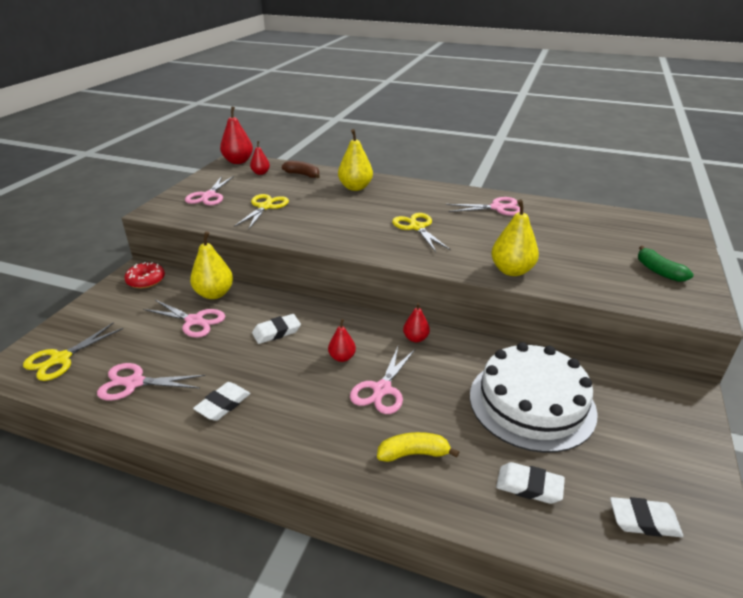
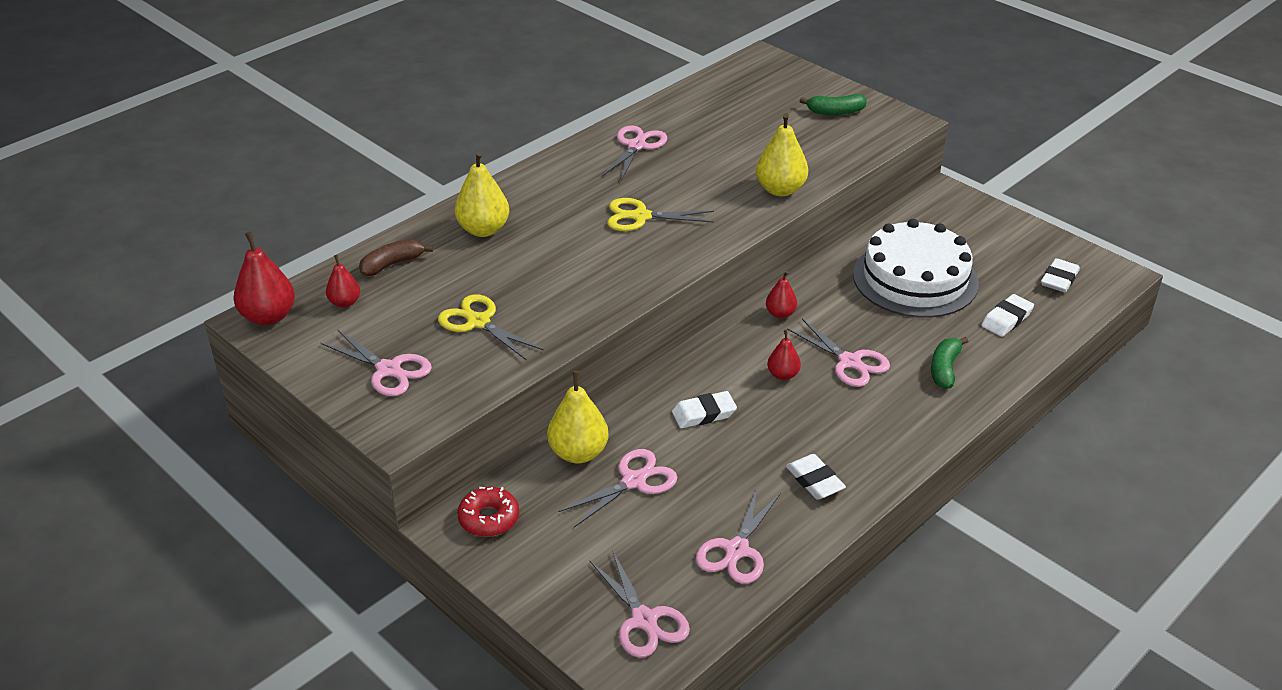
camera: 65 degrees left, 5 degrees up
yellow scissors [23,323,123,381] -> pink scissors [589,549,690,658]
white eraser [252,314,301,344] -> white eraser turned 75 degrees clockwise [672,391,737,428]
yellow banana [377,432,459,462] -> green banana [931,337,969,389]

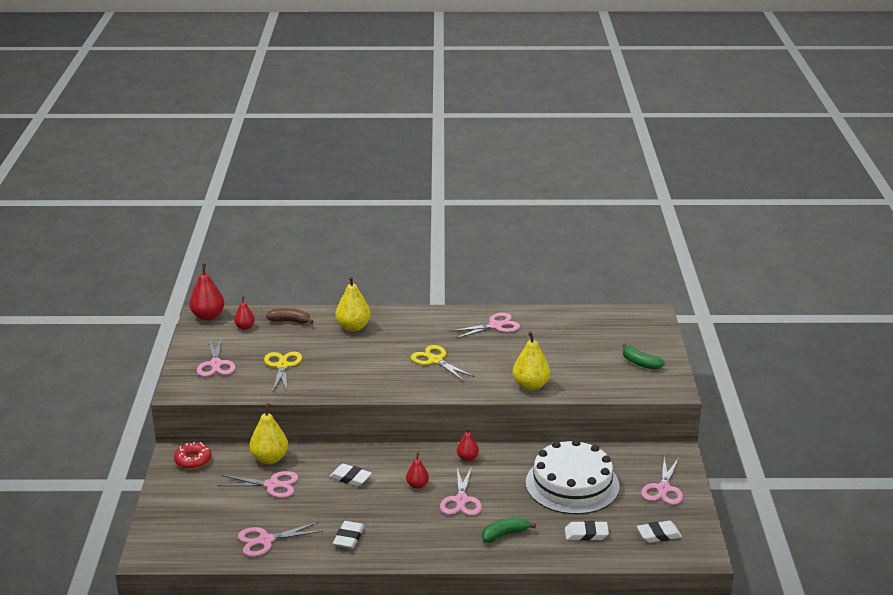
camera: 45 degrees right, 10 degrees down
pink scissors [589,549,690,658] -> pink scissors moved to [641,457,683,505]

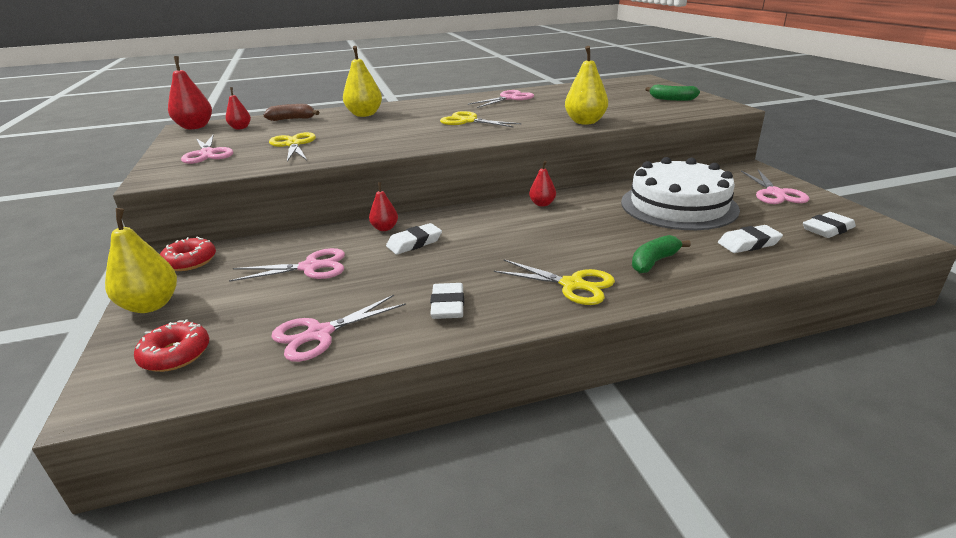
camera: 15 degrees left, 0 degrees up
yellow pear [250,403,288,464] -> yellow pear moved to [105,208,177,313]
white eraser [329,464,372,486] -> white eraser turned 45 degrees counterclockwise [386,223,442,255]
red pear [406,453,429,489] -> red pear moved to [369,182,398,231]
pink scissors [440,466,482,516] -> none
none -> red donut [134,319,209,372]
none -> yellow scissors [494,260,615,305]

